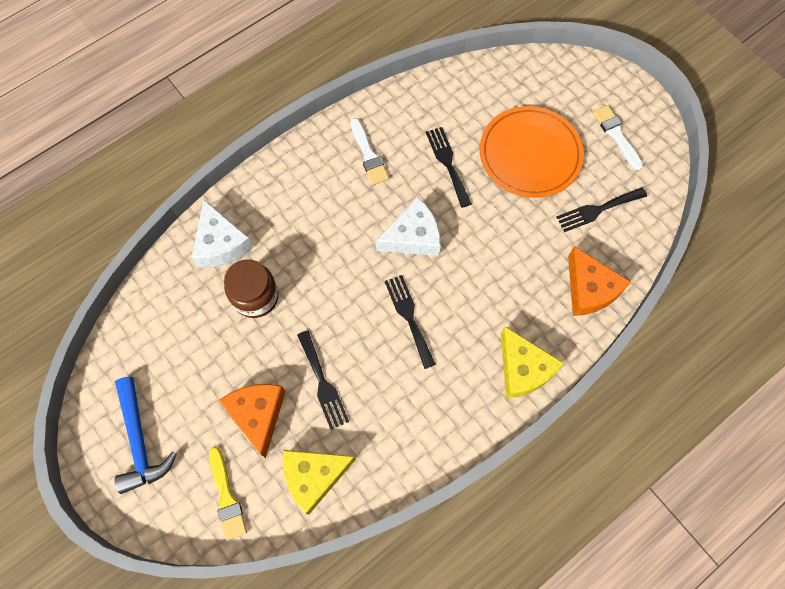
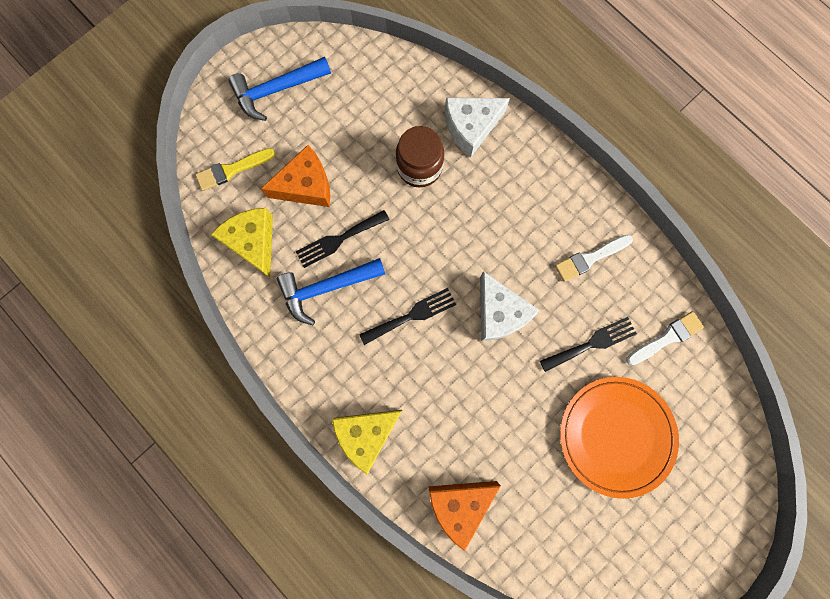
camera: 85 degrees right, 10 degrees up
black fork [557,187,647,232] -> none
white brush [593,105,643,171] -> white brush moved to [626,311,704,365]
none -> blue hammer [277,258,385,325]

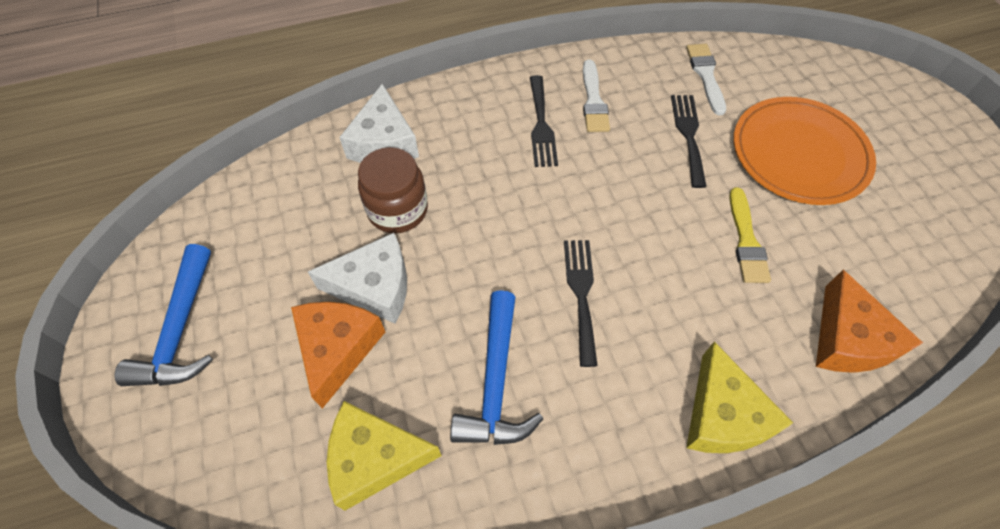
camera: 65 degrees left, 20 degrees down
yellow brush [195,148,275,191] -> yellow brush moved to [729,187,771,283]
black fork [296,210,389,268] -> black fork moved to [530,75,558,167]
white cheese [480,271,540,341] -> white cheese moved to [308,233,407,324]

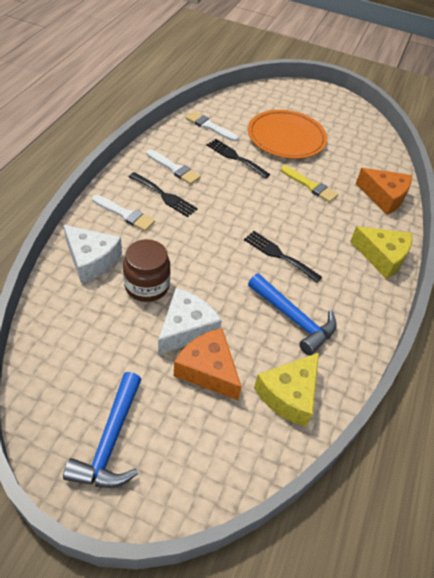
camera: 55 degrees left, 10 degrees down
blue hammer [114,244,213,386] -> blue hammer turned 60 degrees clockwise [63,372,142,488]
none -> white brush [92,195,155,231]

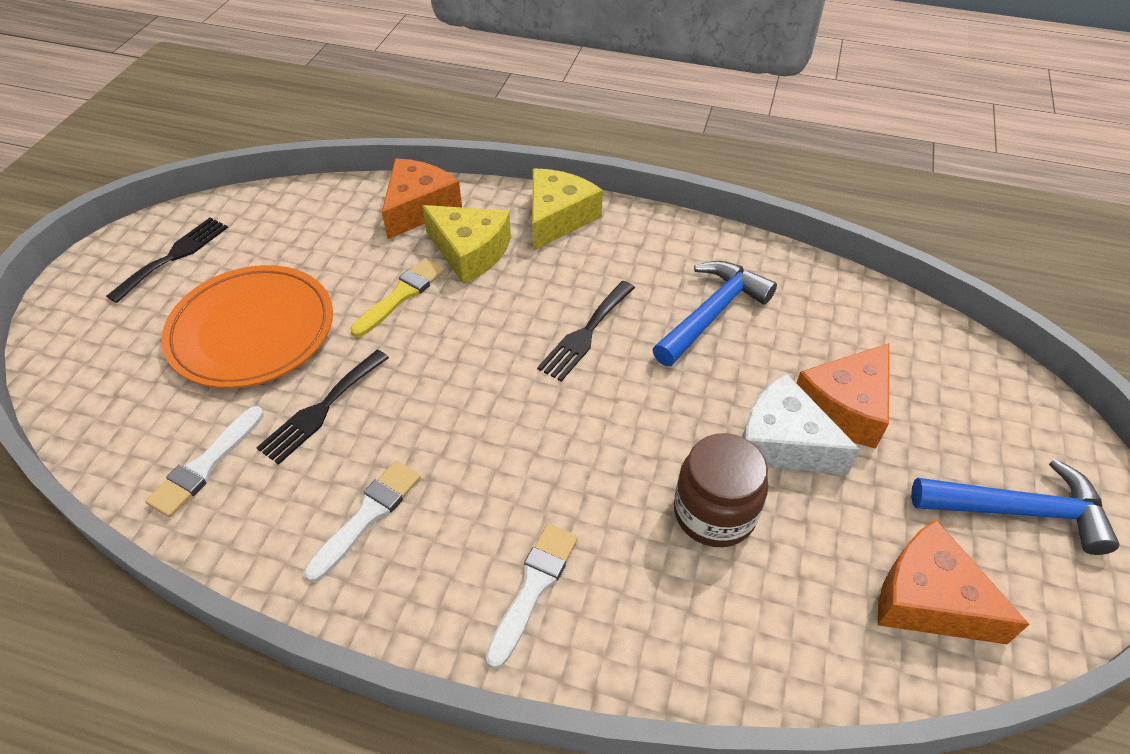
camera: 90 degrees left, 0 degrees up
white cheese [63,225,122,283] -> none
black fork [129,172,198,217] -> black fork moved to [106,218,228,303]
yellow cheese [254,353,319,427] -> yellow cheese moved to [422,205,511,284]
none -> orange cheese [878,520,1029,644]

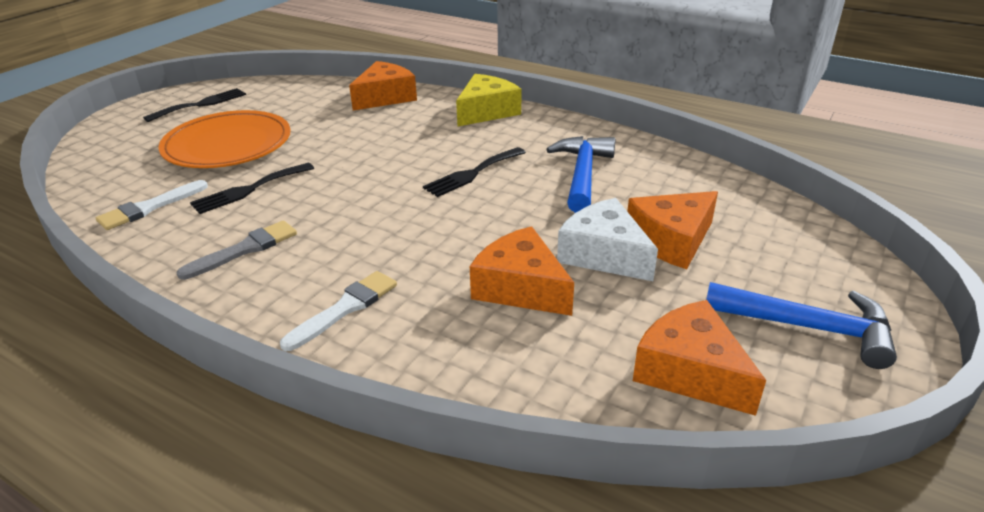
camera: 15 degrees right, 15 degrees down
white brush [304,460,421,582] -> grey brush [177,220,297,280]
yellow brush [350,258,445,337] -> none
yellow cheese [422,205,511,284] -> none
blue hammer [652,261,777,366] -> blue hammer turned 45 degrees counterclockwise [546,136,615,213]
brown jar [674,433,768,547] -> orange cheese [470,226,574,316]

